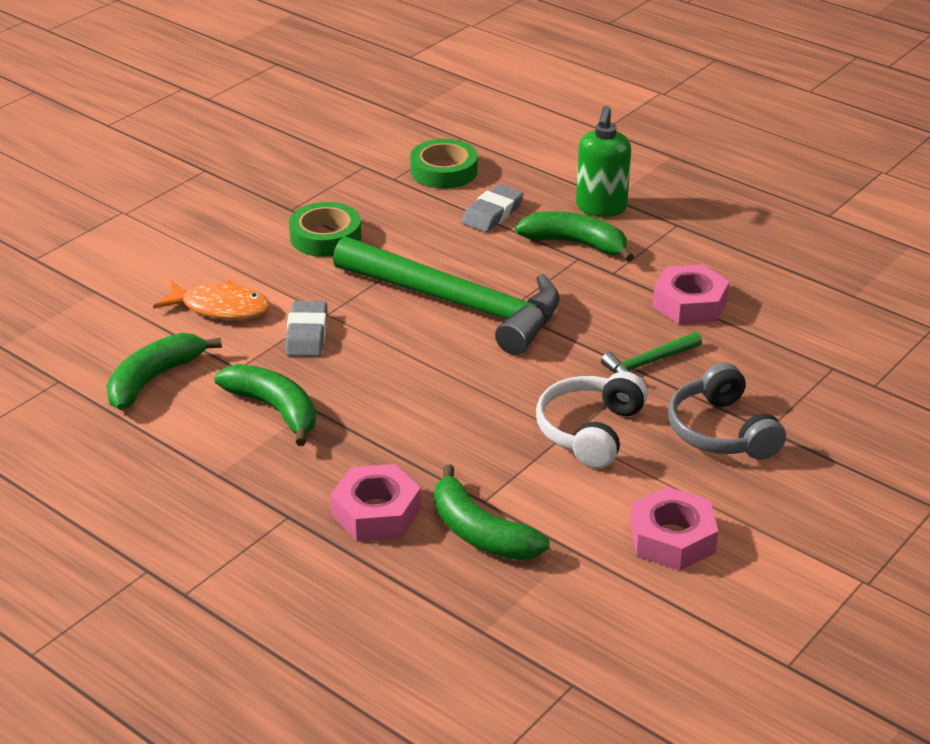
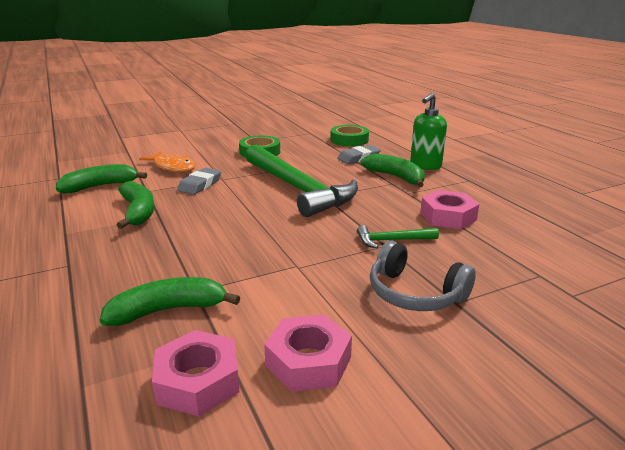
camera: 25 degrees right, 10 degrees down
pink nut [330,464,421,541] -> pink nut moved to [152,330,239,417]
green banana [434,464,550,560] -> green banana turned 90 degrees clockwise [100,277,240,326]
white headphones [536,371,648,468] -> none
grey headphones [668,362,786,460] -> grey headphones turned 60 degrees counterclockwise [370,241,476,311]

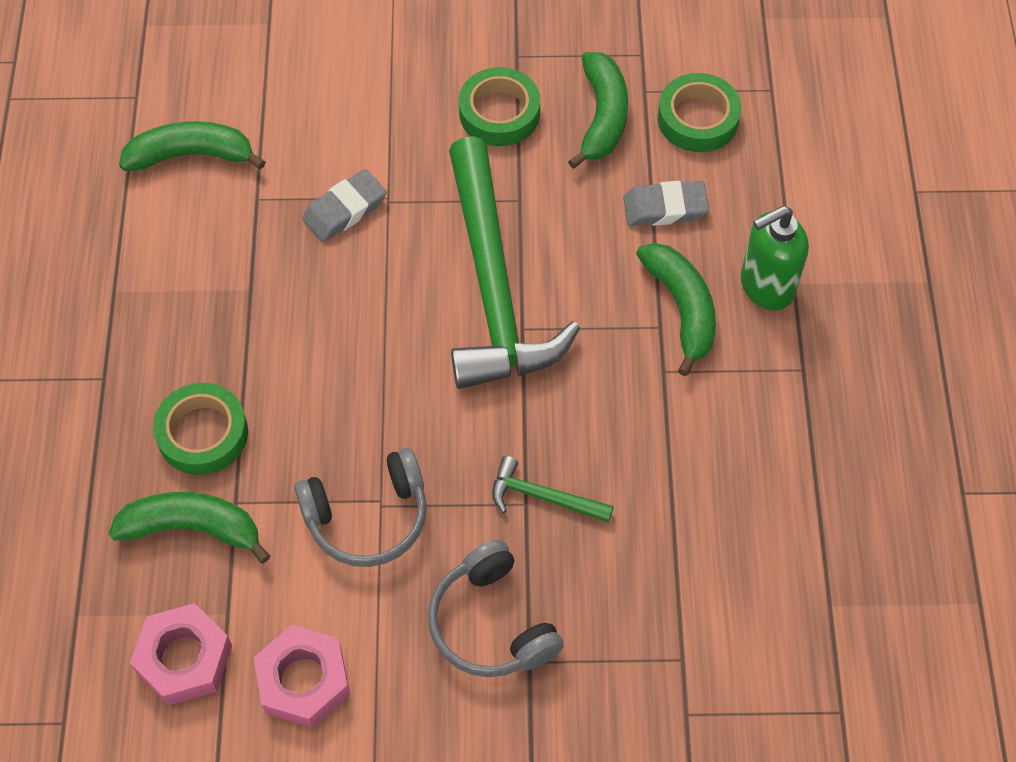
camera: 25 degrees right, 35 degrees up
green banana [117,181,154,229] -> green banana moved to [568,52,628,169]
orange fish [139,151,196,172] -> none
pink nut [420,190,479,229] -> none
none -> green tape [153,383,248,475]
none -> grey headphones [294,448,427,567]

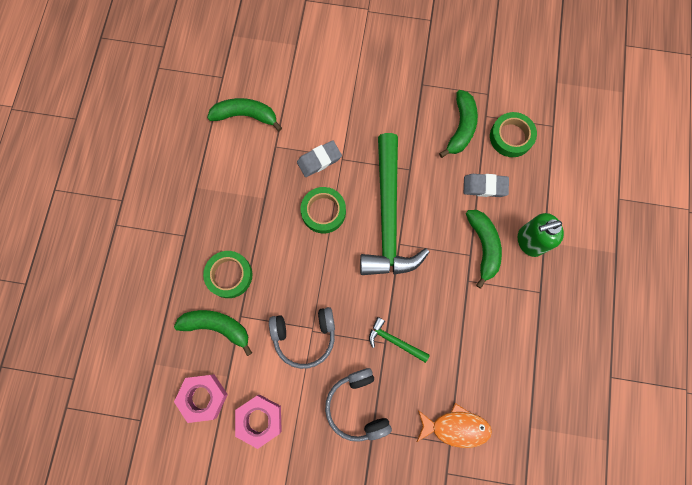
camera: 10 degrees right, 15 degrees up
green tape [459,67,540,146] -> green tape moved to [301,187,346,234]
none -> orange fish [417,403,492,448]

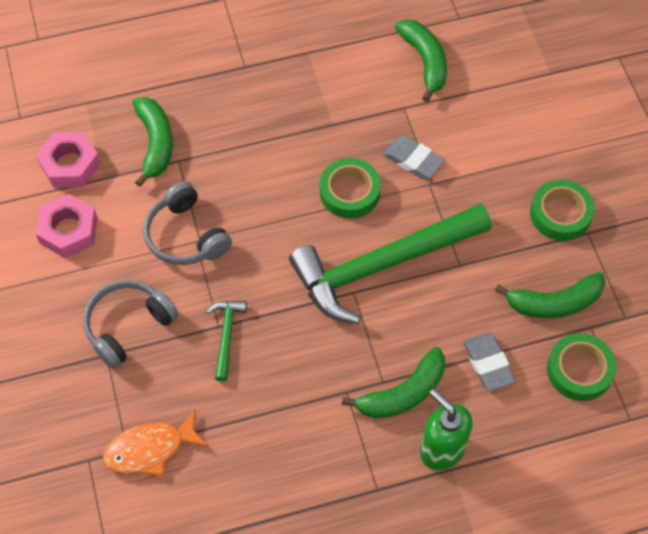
camera: 65 degrees right, 15 degrees down
green tape [203,251,252,298] -> green tape moved to [530,179,595,241]
orange fish [417,403,492,448] -> orange fish turned 90 degrees clockwise [103,409,208,476]

